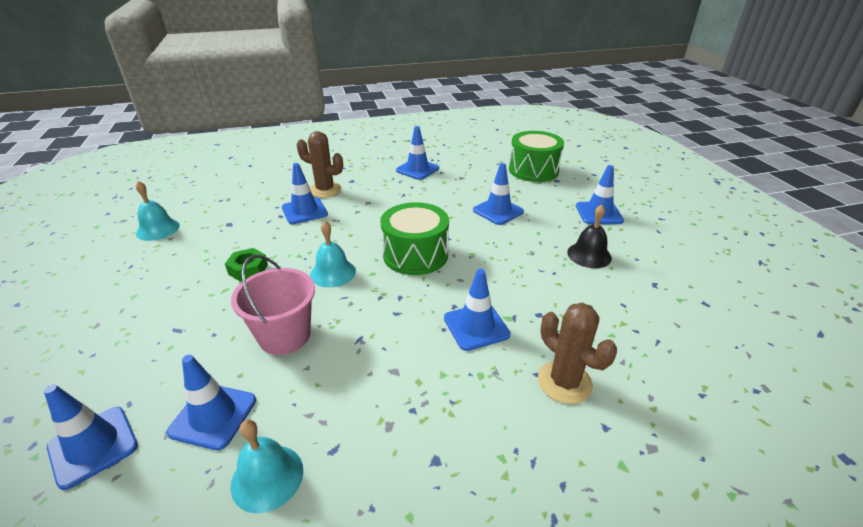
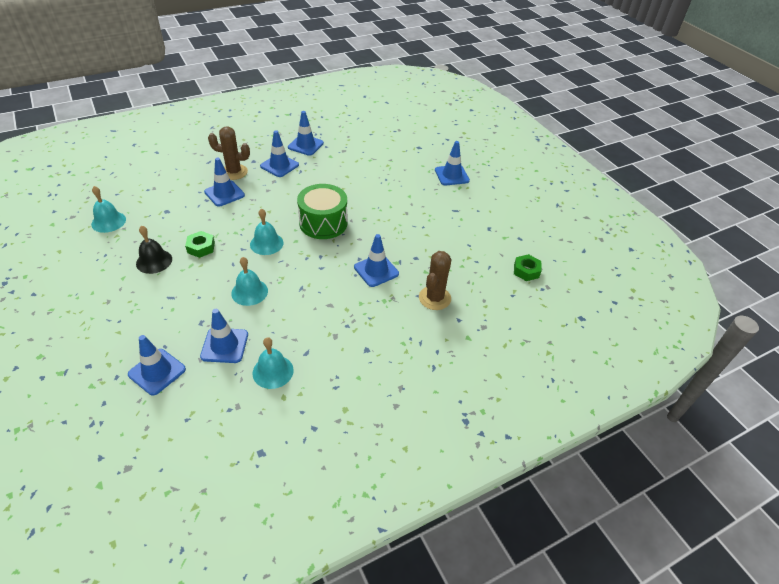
camera: 15 degrees left, 10 degrees up
pink bucket [231,255,315,355] -> turquoise bell [231,257,268,306]
blue traffic cone [473,163,524,225] -> blue traffic cone moved to [260,130,299,177]
green drum [509,131,564,182] -> none
brown cactus [538,303,617,404] -> brown cactus turned 75 degrees clockwise [419,251,452,310]
black bell [567,204,612,268] -> black bell moved to [136,225,172,274]
none -> green nut [514,254,542,281]

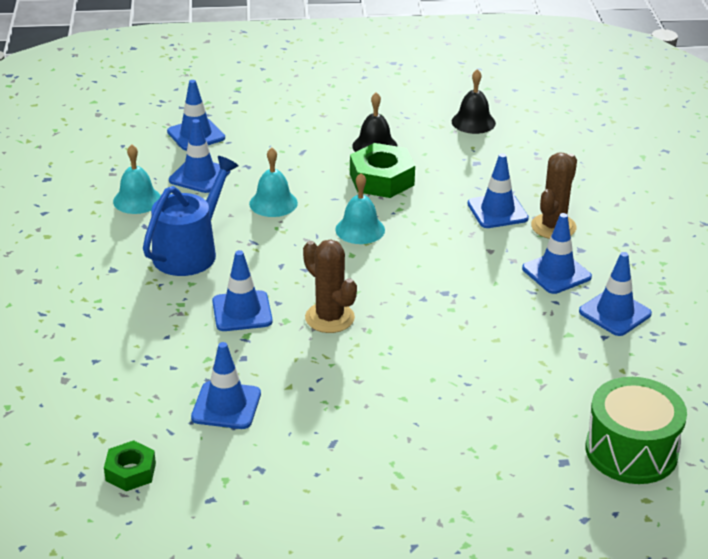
camera: 115 degrees right, 10 degrees down
turquoise bell [91,186,126,233] -> black bell [452,69,496,134]
green nut [185,231,215,258] -> green nut [350,143,415,198], size x1.67
green drum [297,184,348,239] -> green drum moved to [585,377,687,484]
brown cactus [419,251,452,310] -> brown cactus moved to [303,239,357,333]
blue traffic cone [435,141,470,186] -> blue traffic cone moved to [191,342,261,429]
none -> blue watering can [143,156,239,276]

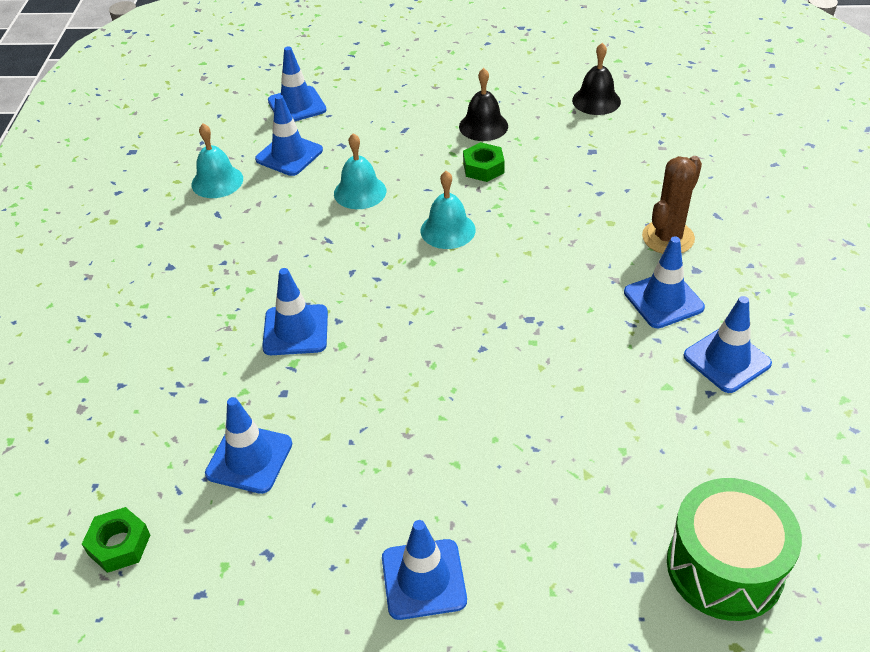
camera: 10 degrees right, 10 degrees up
blue watering can [143,156,239,276] -> none
brown cactus [303,239,357,333] -> none
green nut [350,143,415,198] -> green nut [463,142,505,182], size x0.60
blue traffic cone [468,153,529,228] -> blue traffic cone moved to [382,520,467,620]

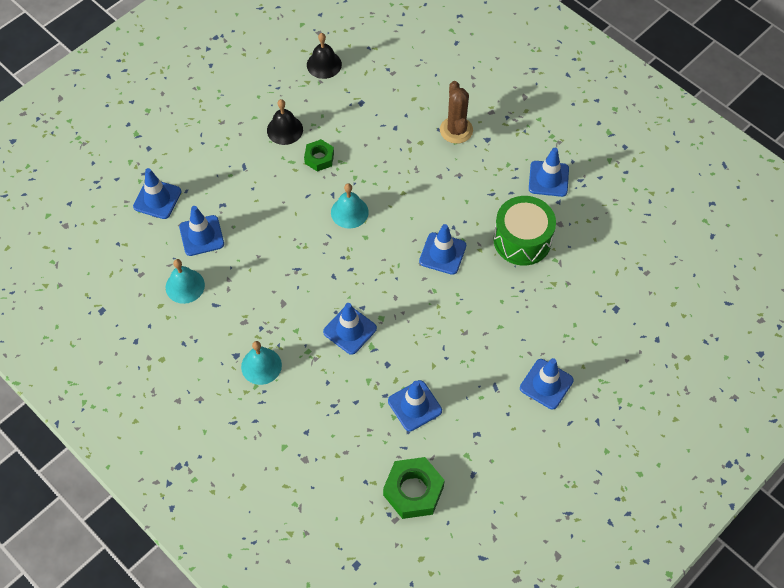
camera: 50 degrees left, 15 degrees up
green nut [82,507,150,573] -> green nut [383,457,445,519], size x1.67
turquoise bell [334,133,386,209] -> turquoise bell moved to [241,341,282,385]
blue traffic cone [624,236,705,328] -> blue traffic cone moved to [419,224,466,275]
green drum [667,478,802,621] -> green drum moved to [493,196,556,266]

